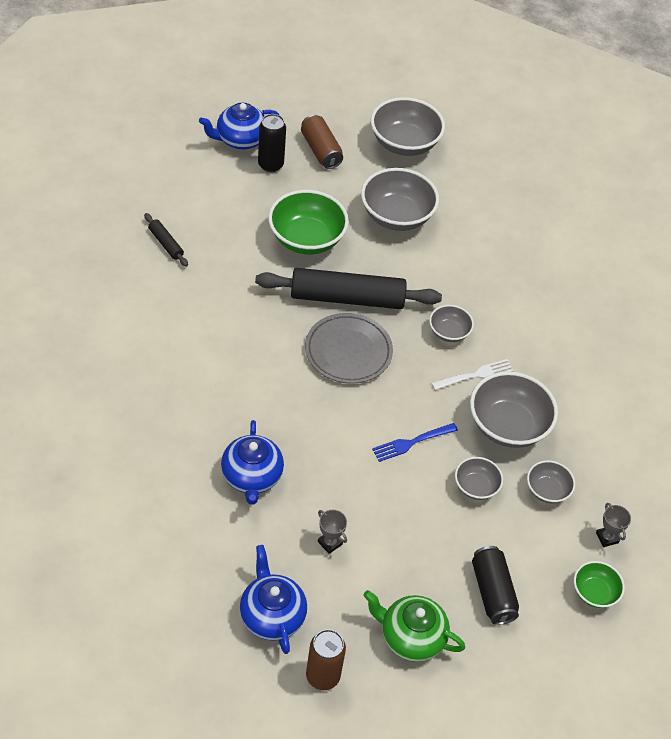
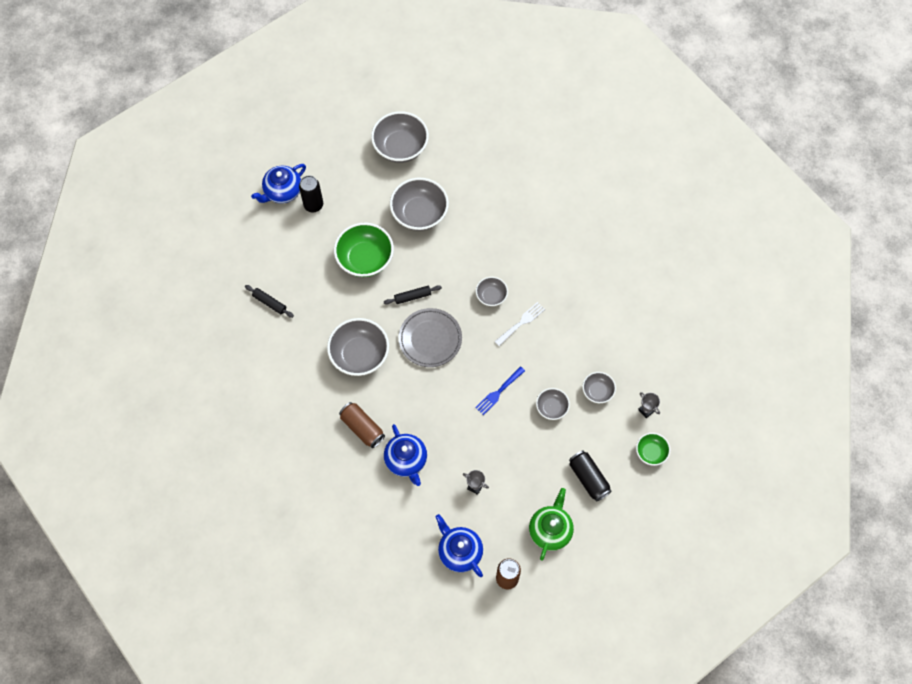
camera: 15 degrees left, 15 degrees up
black rolling pin [255,268,442,309] -> black rolling pin [384,285,442,305], size x0.44
brown can [301,115,343,169] -> brown can moved to [339,402,385,448]
green teapot [363,590,465,662] -> green teapot turned 105 degrees clockwise [529,488,574,561]
grey bowl [470,371,558,448] -> grey bowl moved to [327,318,389,376]

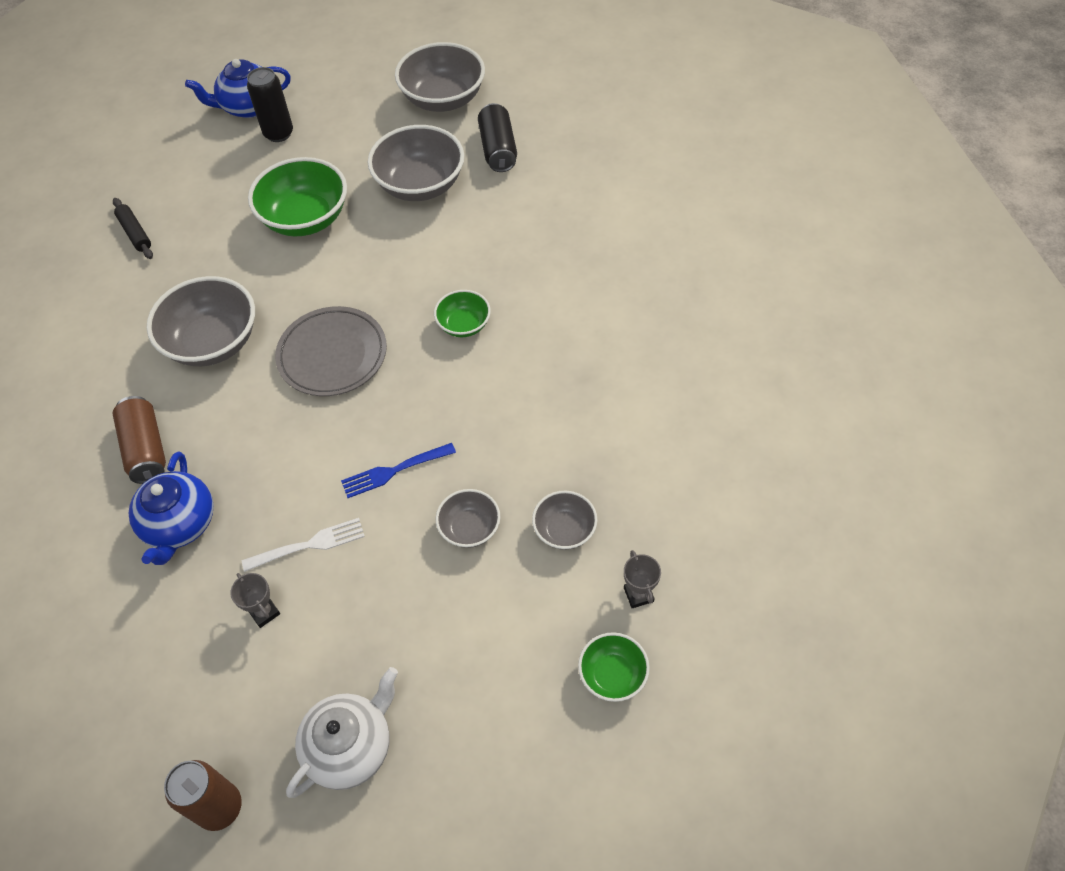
camera: 25 degrees right, 10 degrees down
black rolling pin [384,285,442,305] -> none
blue teapot [435,514,483,577] -> none
grey bowl [476,277,508,306] -> green bowl [434,290,491,337]
white fork [494,302,545,346] -> white fork moved to [242,518,365,572]
green teapot [529,488,574,561] -> white teapot [286,667,398,798]
black can [569,451,612,502] -> black can moved to [478,103,517,172]

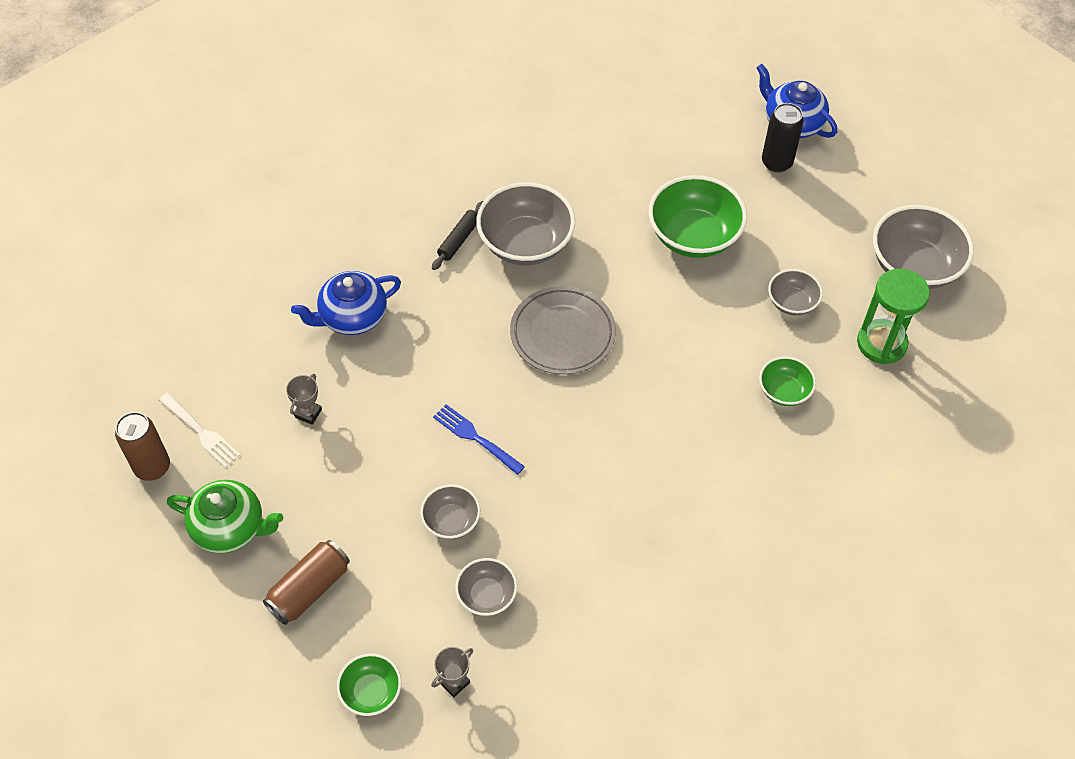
camera: 60 degrees right, 0 degrees up
brown can [112,396,166,484] -> brown can moved to [263,540,350,625]
black rolling pin [113,198,153,259] -> black rolling pin moved to [432,201,483,270]
white fork [242,518,365,572] -> white fork moved to [159,393,240,468]
white teapot [286,667,398,798] -> green teapot [167,480,283,553]
grey bowl [368,125,464,201] -> grey bowl [768,269,823,315], size x0.54
green bowl [434,290,491,337] -> green bowl moved to [759,356,816,406]
black can [478,103,517,172] -> green hourglass [857,269,930,364]

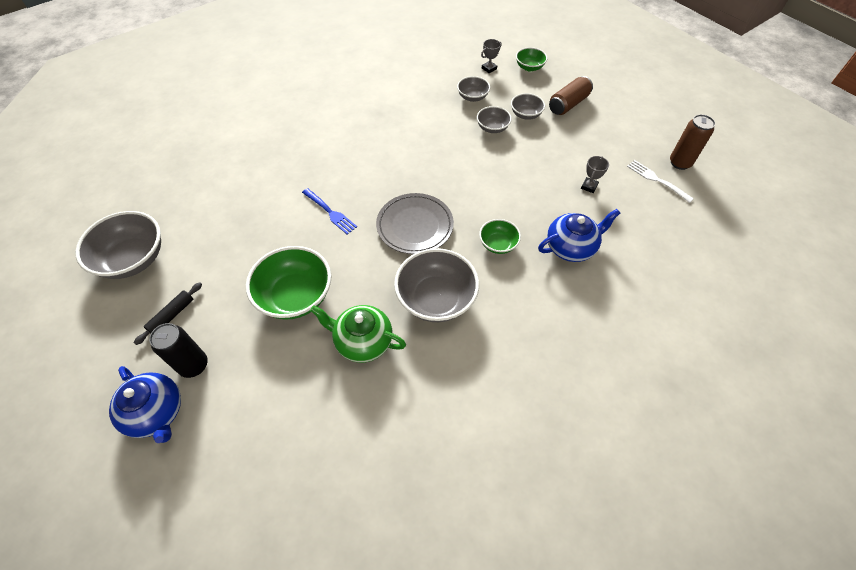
camera: 175 degrees left, 0 degrees up
green teapot [167,480,283,553] -> green teapot moved to [310,305,406,363]
black rolling pin [432,201,483,270] -> black rolling pin moved to [134,282,202,345]
blue fork [433,404,525,475] -> blue fork moved to [302,188,357,234]
green bowl [759,356,816,406] -> green bowl moved to [479,219,521,254]
grey bowl [768,269,823,315] -> grey bowl moved to [511,93,545,120]
green hourglass [857,269,930,364] -> none

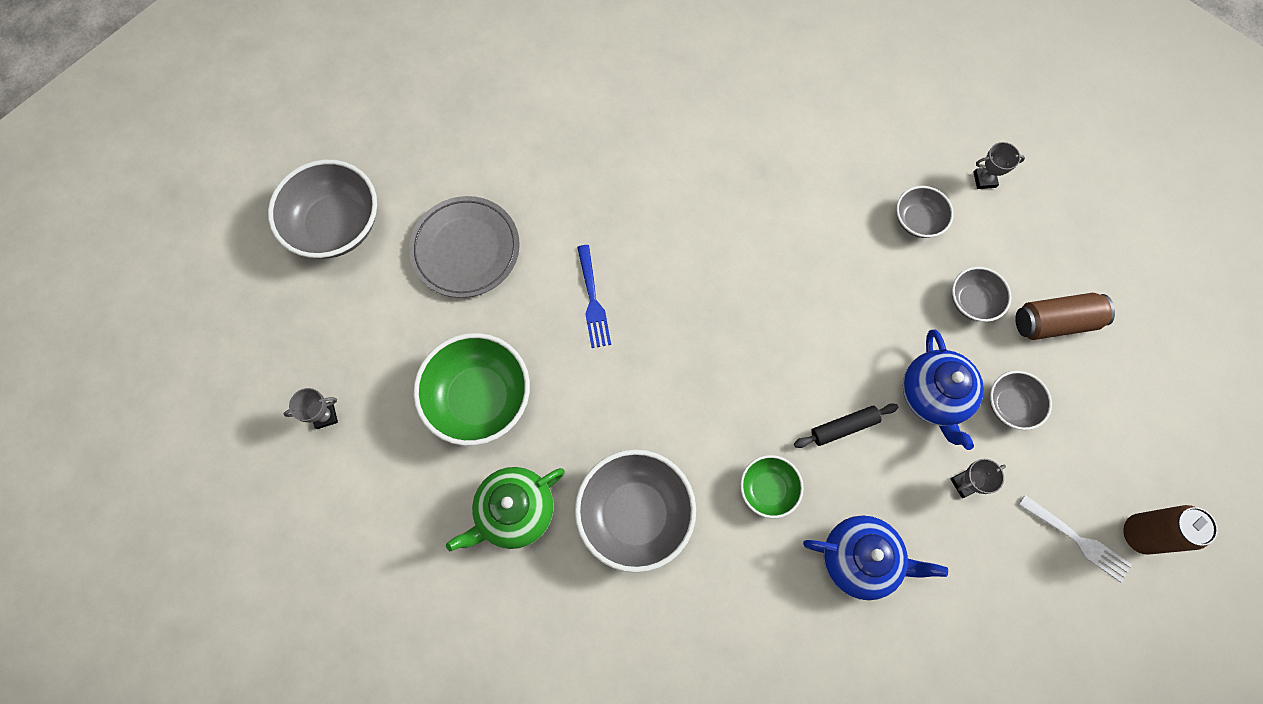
camera: 35 degrees right, 15 degrees up
blue teapot [109,366,181,443] -> blue teapot moved to [903,329,984,450]
black rolling pin [134,282,202,345] -> black rolling pin moved to [794,403,898,448]
black can [149,323,208,378] -> grey trophy [284,388,338,429]
green teapot [310,305,406,363] -> green teapot turned 90 degrees counterclockwise [446,467,565,551]
grey plate [376,193,454,254] -> grey plate moved to [409,196,520,298]
grey bowl [477,106,512,133] -> grey bowl moved to [990,371,1052,430]
green bowl [516,47,548,71] -> none
white fork [627,160,694,203] -> white fork turned 135 degrees clockwise [1018,495,1132,583]

